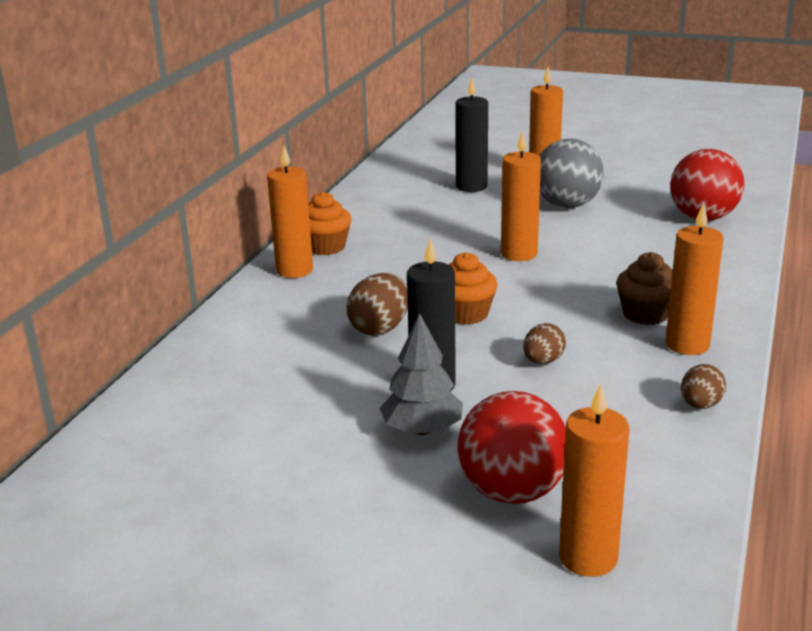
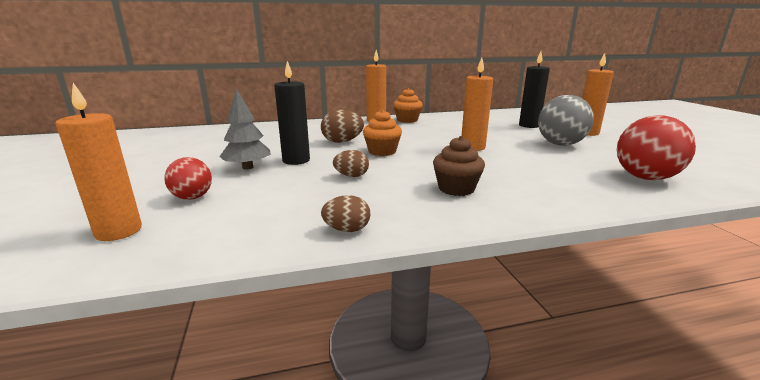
camera: 55 degrees right, 5 degrees down
red ball [458,391,566,504] -> red ball [164,157,212,200], size x0.59
orange candle [666,203,724,355] -> none

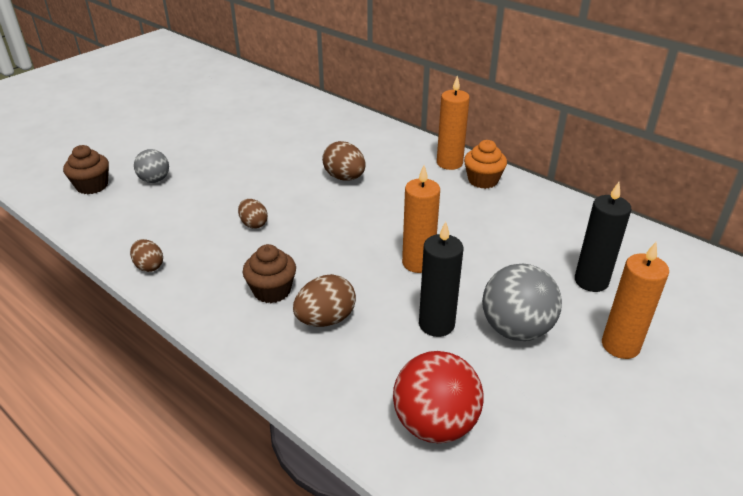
camera: 55 degrees right, 15 degrees up
orange candle [55,83,142,241] -> brown cupcake [63,145,109,194]
red ball [164,157,212,200] -> grey ball [134,149,169,183]
grey tree [219,89,271,170] -> none
black candle [274,61,310,165] -> black candle moved to [419,221,463,337]
orange cupcake [363,110,402,156] -> none
none -> brown egg [293,274,356,327]

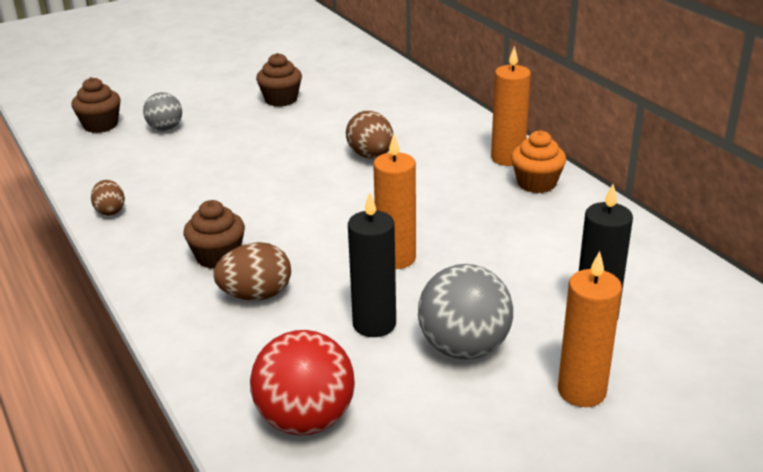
camera: 20 degrees right, 5 degrees down
brown egg [238,199,268,229] -> none
none -> brown cupcake [256,53,302,107]

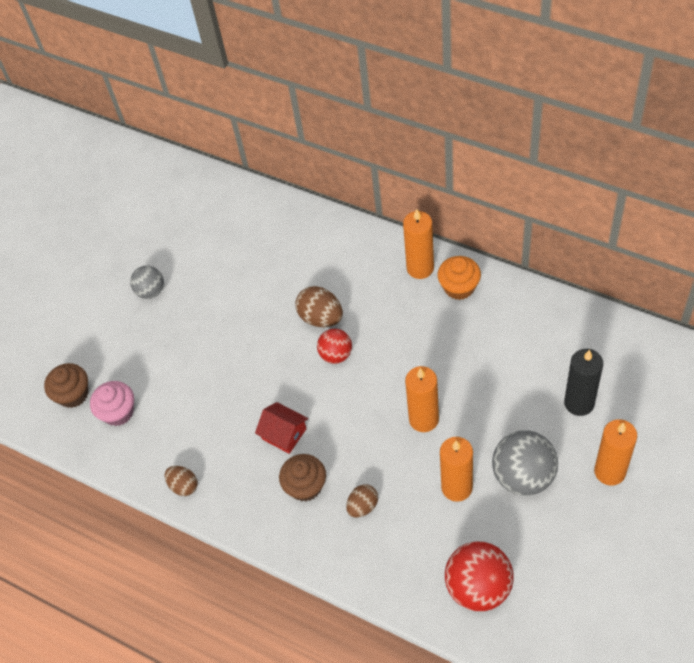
camera: 25 degrees left, 25 degrees up
grey ball [143,92,182,131] -> grey ball moved to [130,266,164,299]
brown egg [213,242,291,301] -> brown egg [346,484,378,517], size x0.65
brown cupcake [256,53,302,107] -> none
black candle [348,193,396,337] -> orange candle [440,437,473,502]
none -> pink cupcake [90,381,134,426]
none -> red house [255,402,308,454]
none -> red ball [317,329,352,364]

